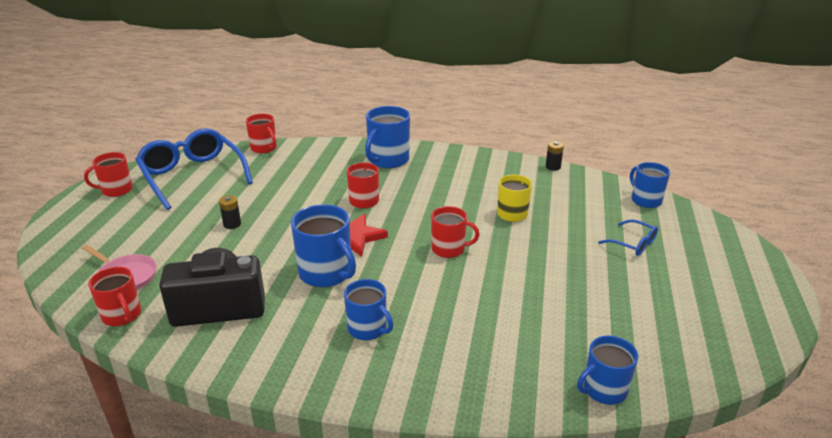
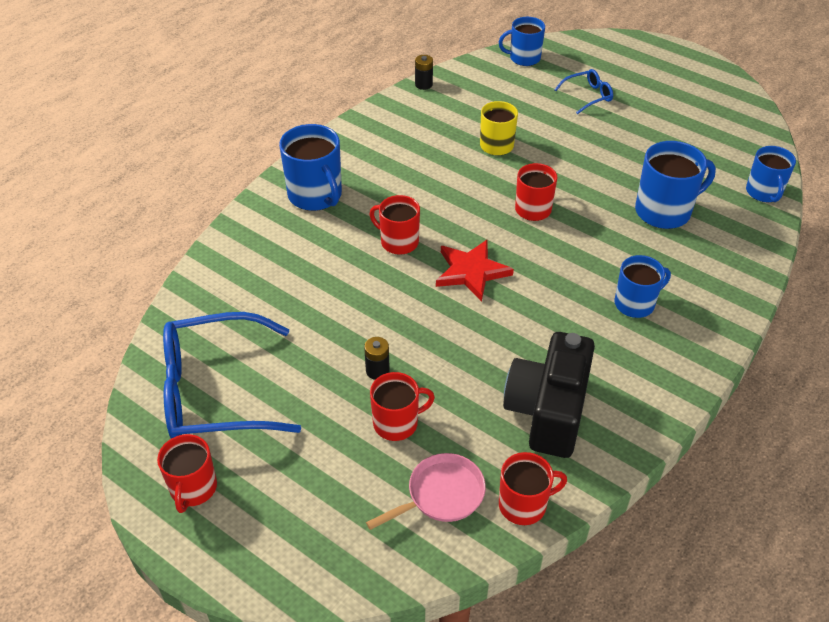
camera: 65 degrees left, 15 degrees up
red mug [246,114,277,153] -> red mug moved to [370,372,435,441]
blue mug [291,205,356,287] -> blue mug moved to [635,141,716,229]

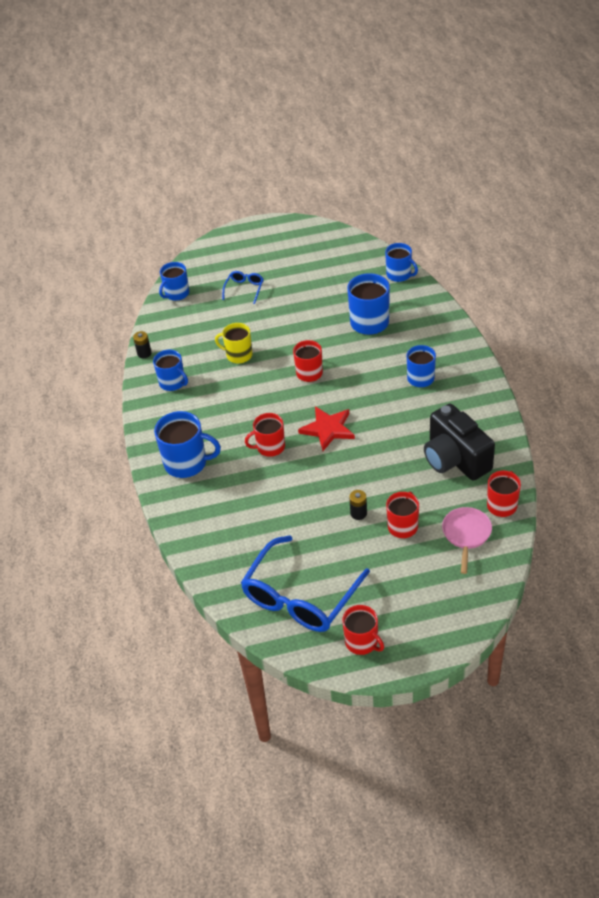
camera: 45 degrees left, 0 degrees up
none -> blue mug [153,350,188,391]

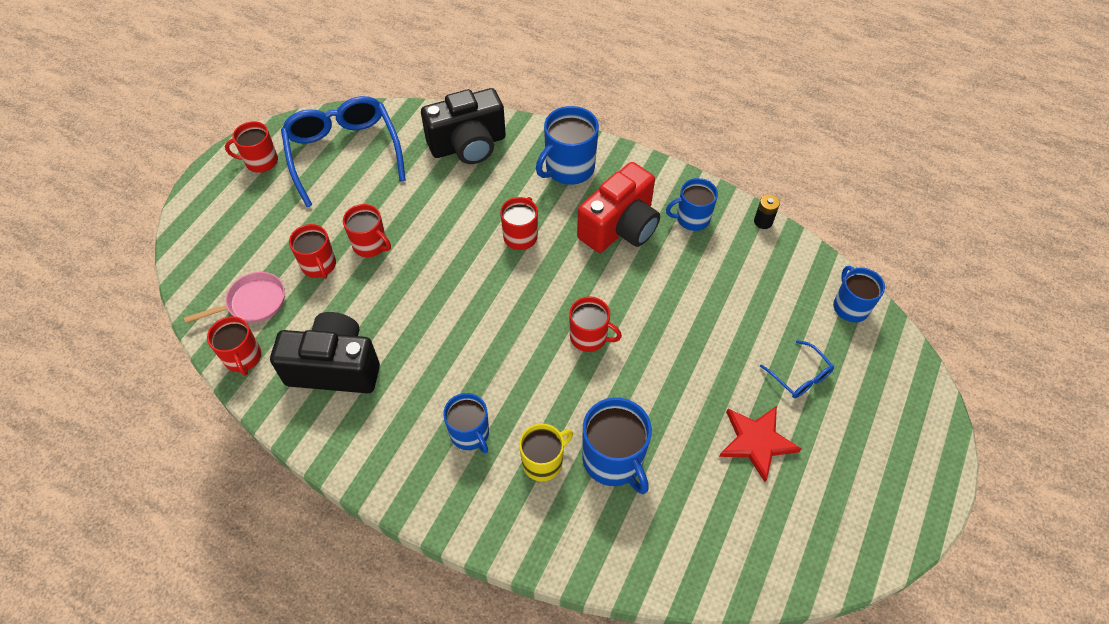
camera: 125 degrees right, 10 degrees up
yellow mug [215,323,253,364] -> yellow mug moved to [519,423,573,482]
red star [298,406,355,451] -> red star moved to [719,406,802,482]
black battery [349,490,367,520] -> red mug [343,204,391,257]
blue mug [385,243,418,282] -> none
pink pan [442,507,492,574] -> pink pan turned 75 degrees counterclockwise [184,272,285,323]
none -> black camera [421,88,506,164]
none -> red camera [577,162,660,253]

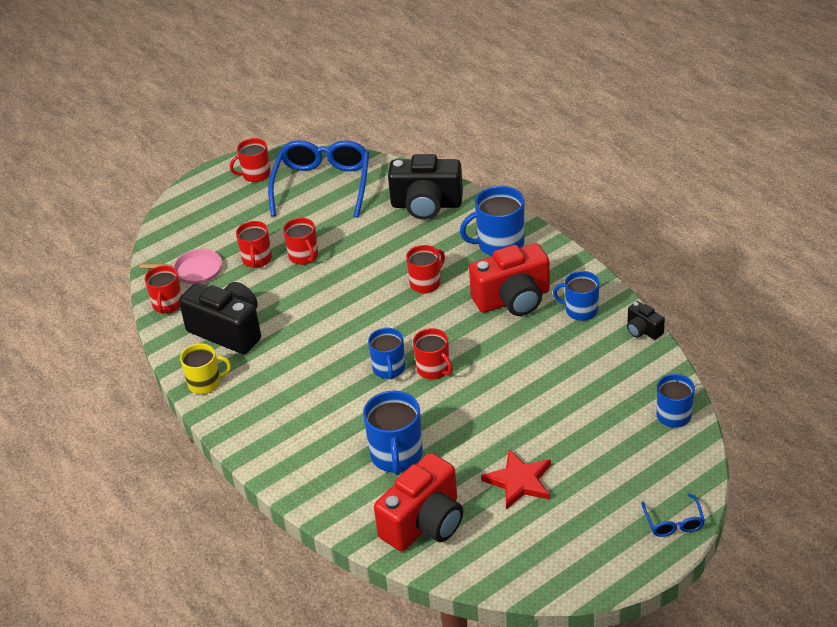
camera: 30 degrees right, 15 degrees down
red mug [225,121,278,173] -> red mug turned 45 degrees counterclockwise [230,138,271,182]
blue mug [443,393,489,453] -> blue mug moved to [368,328,405,379]
yellow mug [519,423,573,482] -> yellow mug moved to [180,343,231,394]
black battery [754,195,780,229] -> black camera [627,301,665,340]
blue glasses [760,340,834,398] -> blue glasses moved to [641,494,705,537]
none -> red camera [374,453,463,551]

